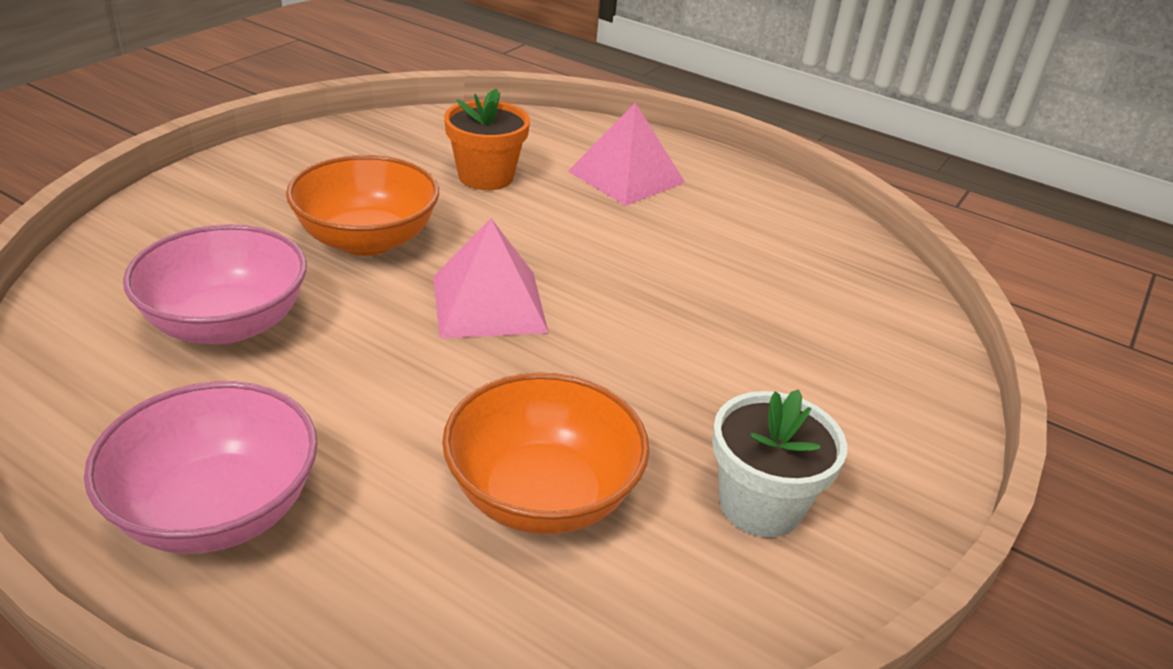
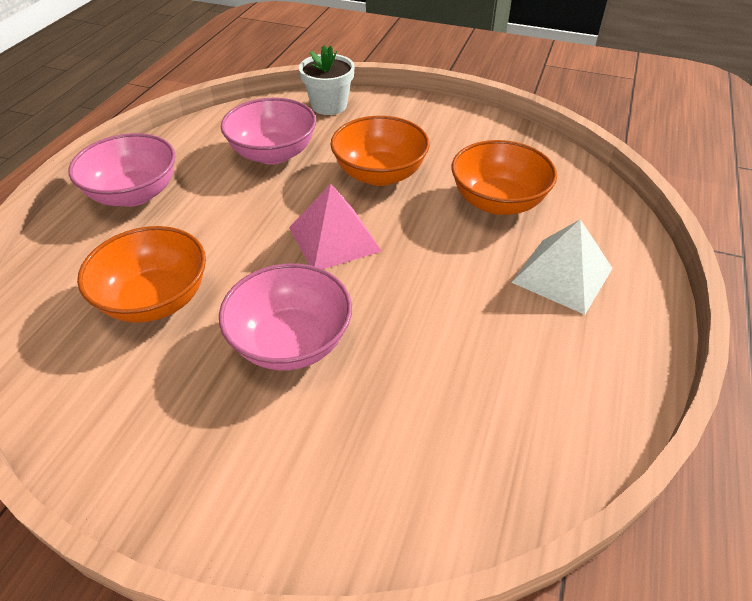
camera: 80 degrees right, 10 degrees up
orange flower pot [444,88,530,190] -> orange bowl [452,140,557,215]
pink pyramid [568,102,685,206] -> white pyramid [511,219,613,315]
white flower pot [712,389,847,537] -> white flower pot moved to [299,45,355,115]
none -> pink bowl [219,263,352,370]

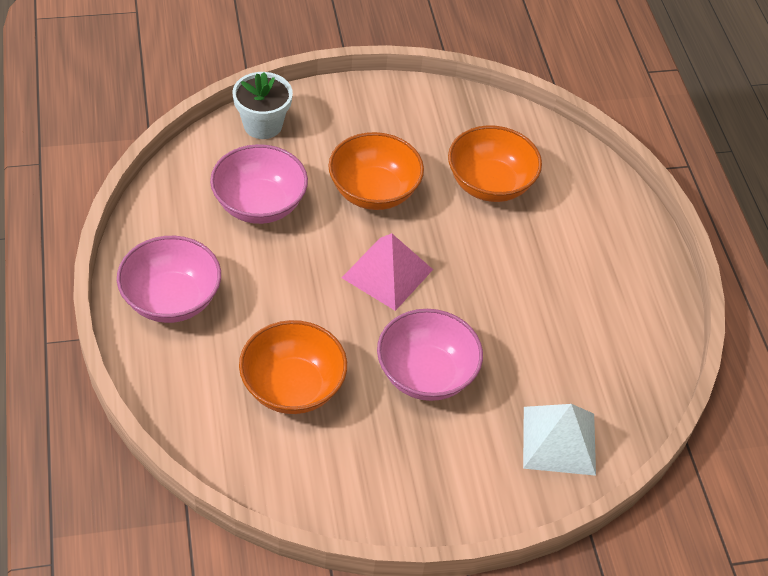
camera: 35 degrees left, 5 degrees up
white pyramid [511,219,613,315] -> white pyramid moved to [523,404,596,476]

